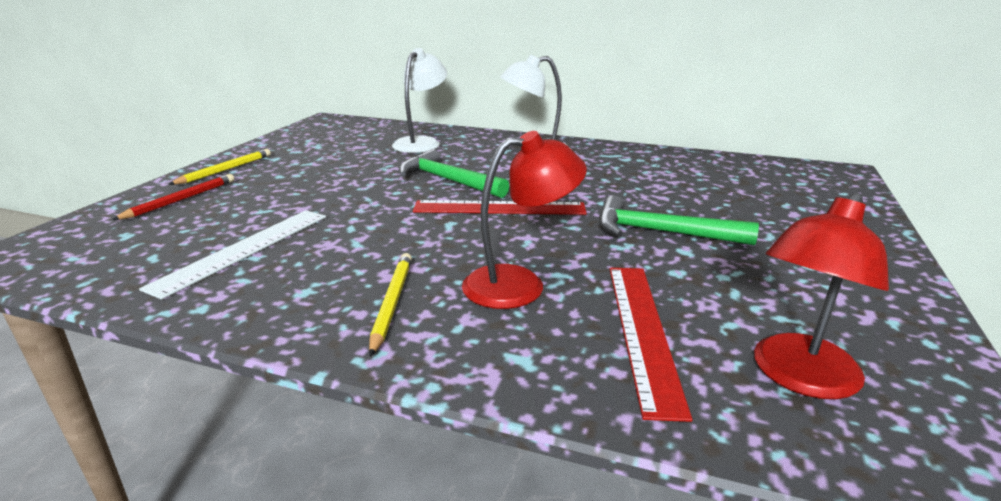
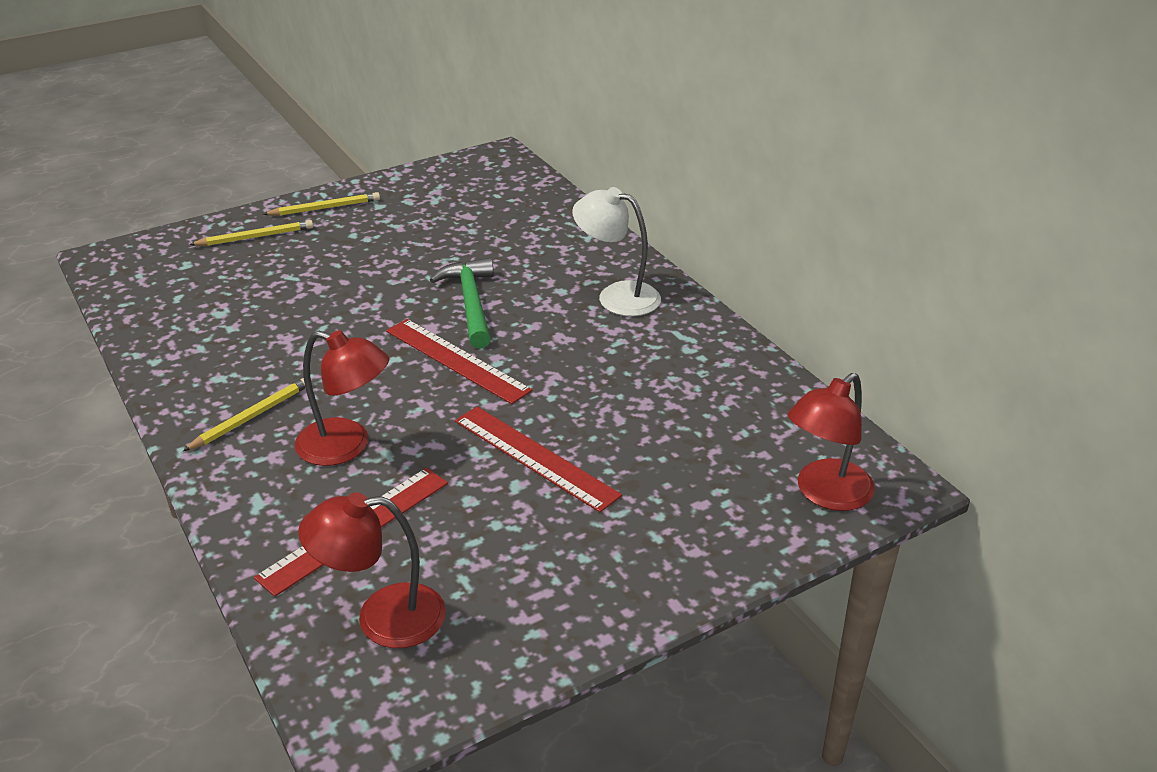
camera: 40 degrees right, 10 degrees up
red pencil [112,174,234,220] -> yellow pencil [189,220,313,246]
white ruler [139,210,326,299] -> none
white lamp [392,48,447,153] -> none
green hammer [599,195,759,245] -> red ruler [455,406,622,512]
none -> red lamp [788,373,875,511]

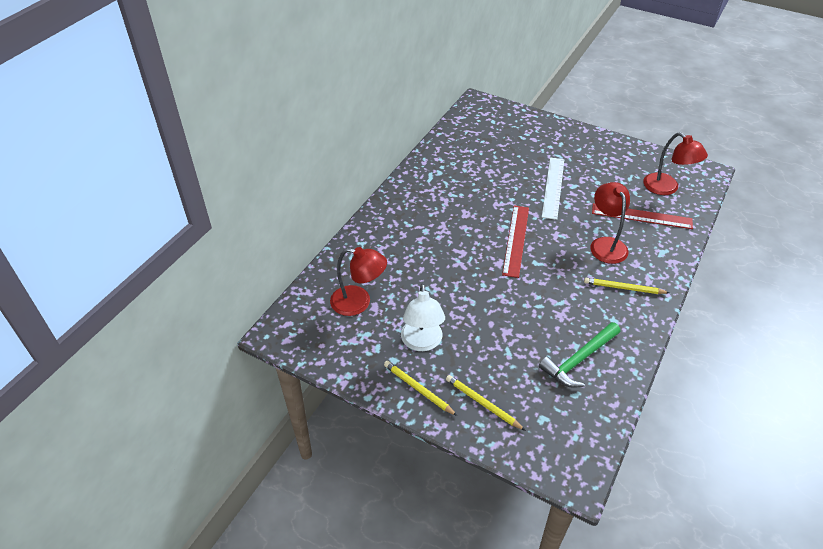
camera: 120 degrees left, 10 degrees up
green hammer [430,258,494,349] -> green hammer moved to [539,322,620,388]
red ruler [455,406,622,512] -> white ruler [542,157,564,220]
white lamp [572,187,661,316] -> white lamp moved to [401,283,445,351]
red lamp [788,373,875,511] -> red lamp moved to [330,247,387,316]

